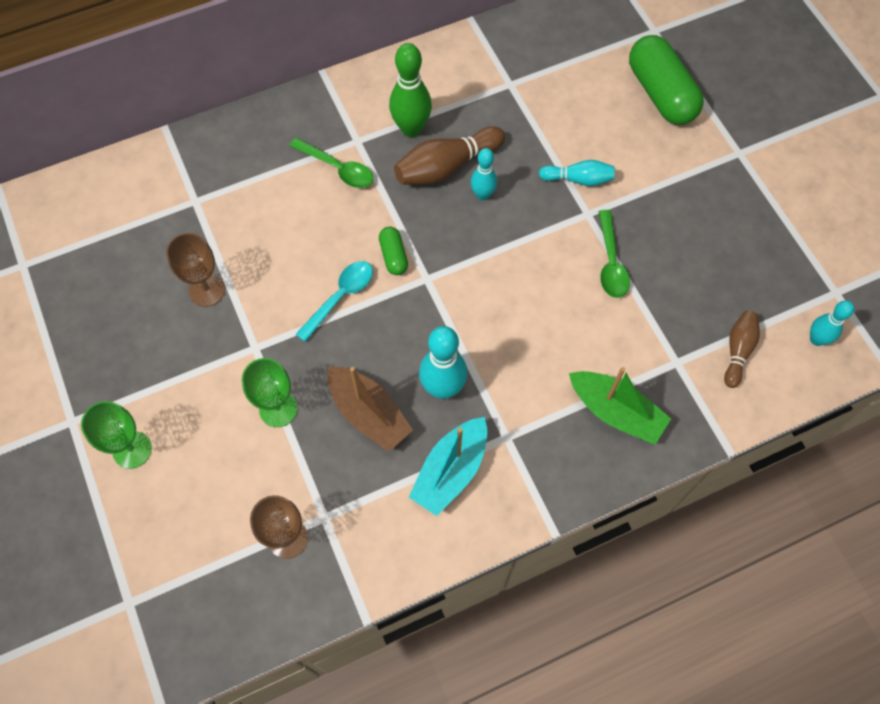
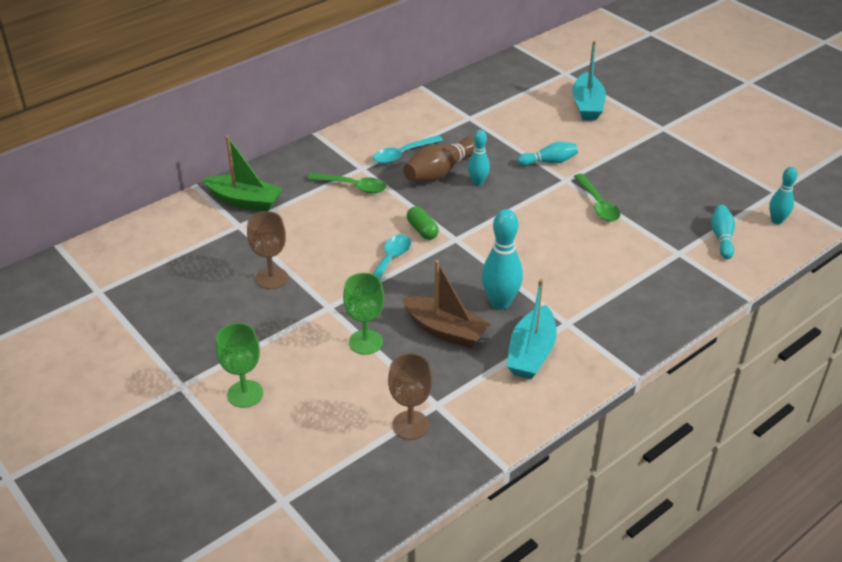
camera: 15 degrees left, 25 degrees down
green bowling pin [389,43,432,137] -> turquoise spoon [373,136,443,164]
green boat [569,367,671,445] -> green boat moved to [203,136,283,211]
green capsule [629,35,704,125] -> turquoise boat [572,41,606,120]
brown bowling pin [724,311,760,388] -> turquoise bowling pin [711,205,735,259]

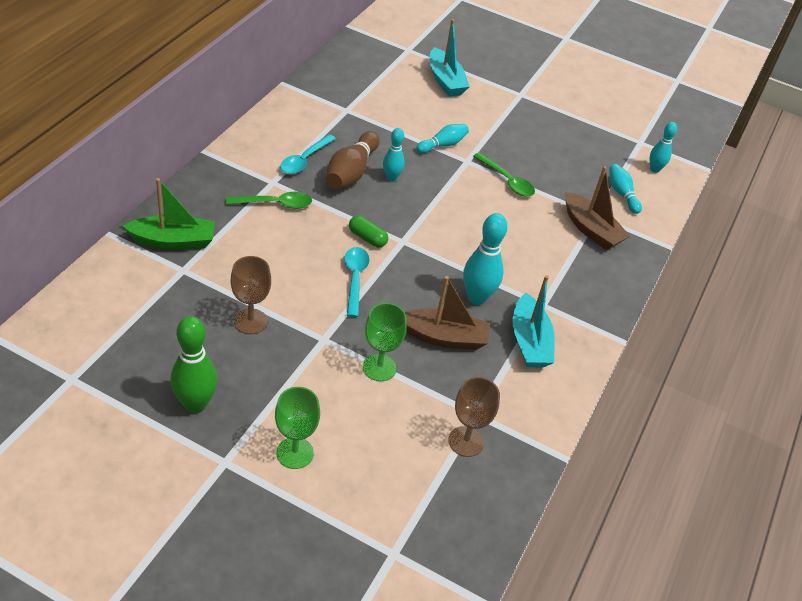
camera: 30 degrees left, 5 degrees up
none -> green bowling pin [171,316,218,413]
none -> brown boat [565,167,630,250]

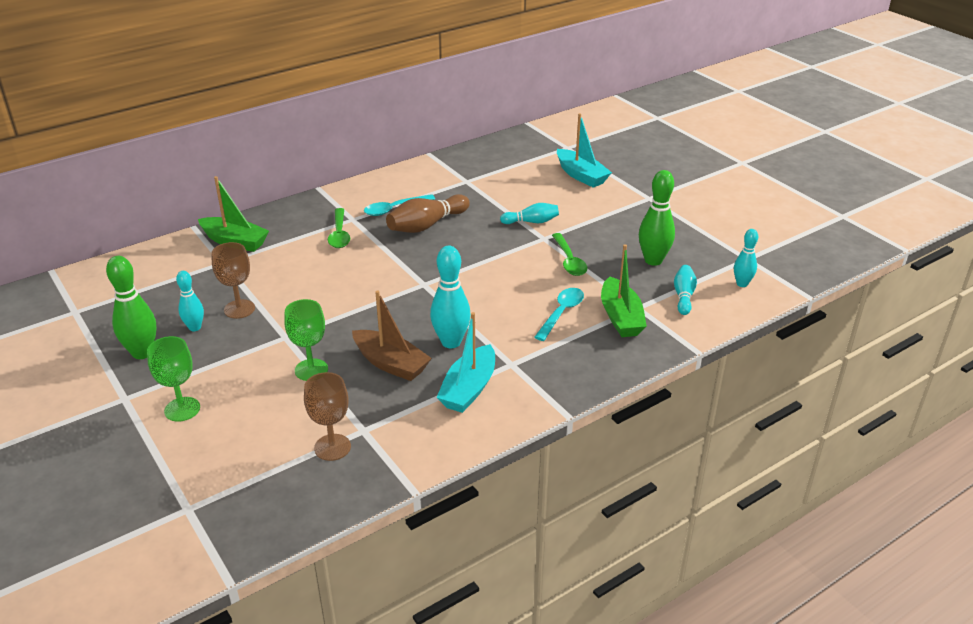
camera: 35 degrees right, 10 degrees down
green spoon [226,192,312,209] -> green spoon turned 60 degrees clockwise [328,208,350,248]
turquoise spoon [344,247,370,317] -> turquoise spoon moved to [534,288,584,341]
green capsule [349,216,388,248] -> none
turquoise bowling pin [383,128,405,182] -> turquoise bowling pin moved to [176,271,204,331]
turquoise boat [430,19,470,97] -> turquoise boat turned 45 degrees counterclockwise [557,113,612,188]
brown boat [565,167,630,250] -> green boat [601,244,647,337]
none -> green bowling pin [639,170,675,266]

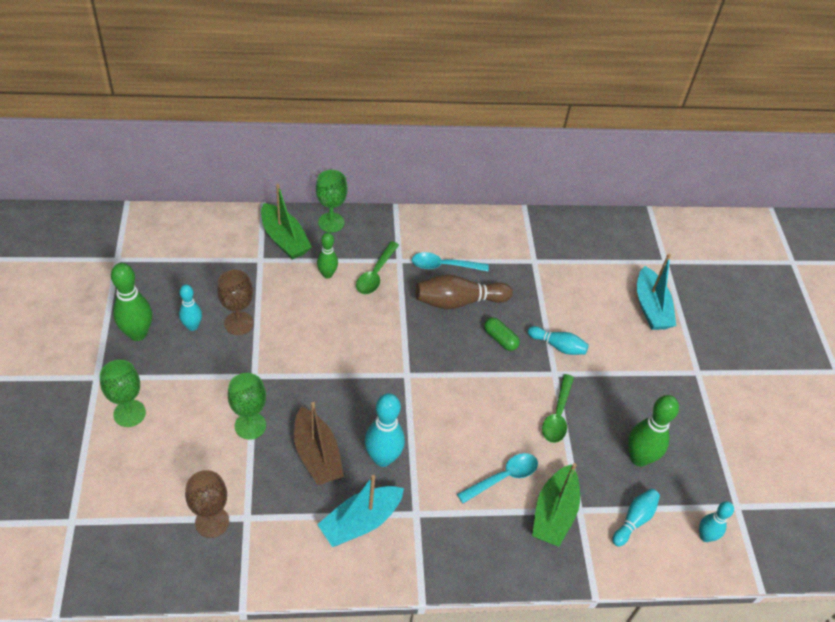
camera: 25 degrees right, 15 degrees up
none -> green goblet [316,170,347,232]
none -> green bowling pin [317,233,338,279]
none -> green capsule [484,317,520,351]

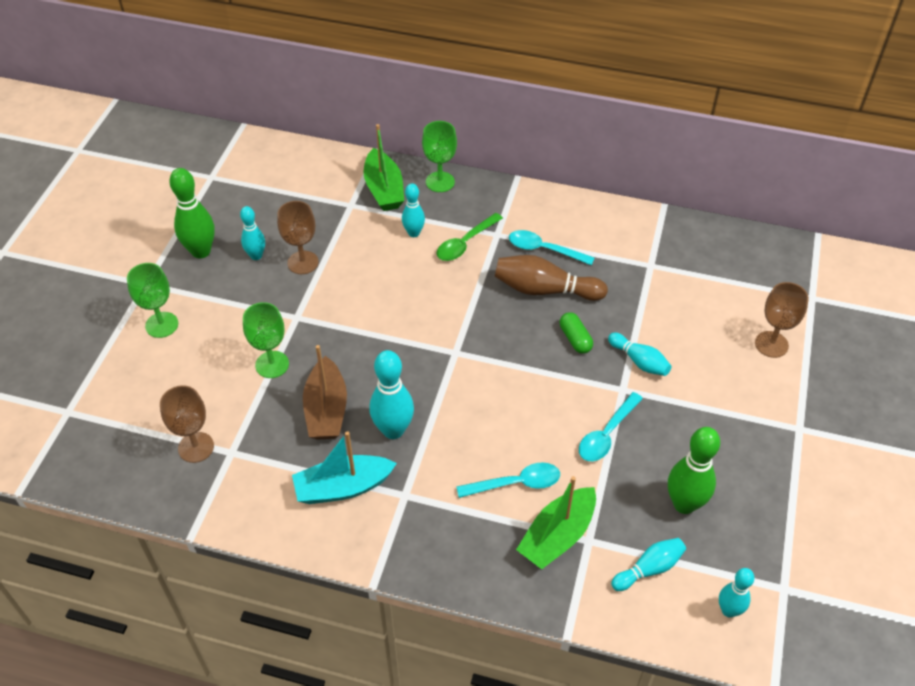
camera: 25 degrees right, 0 degrees up
green bowling pin [317,233,338,279] -> turquoise bowling pin [402,184,425,237]
green spoon [542,374,574,443] -> turquoise spoon [579,392,643,461]
turquoise boat [637,254,676,330] -> brown goblet [755,282,809,358]

